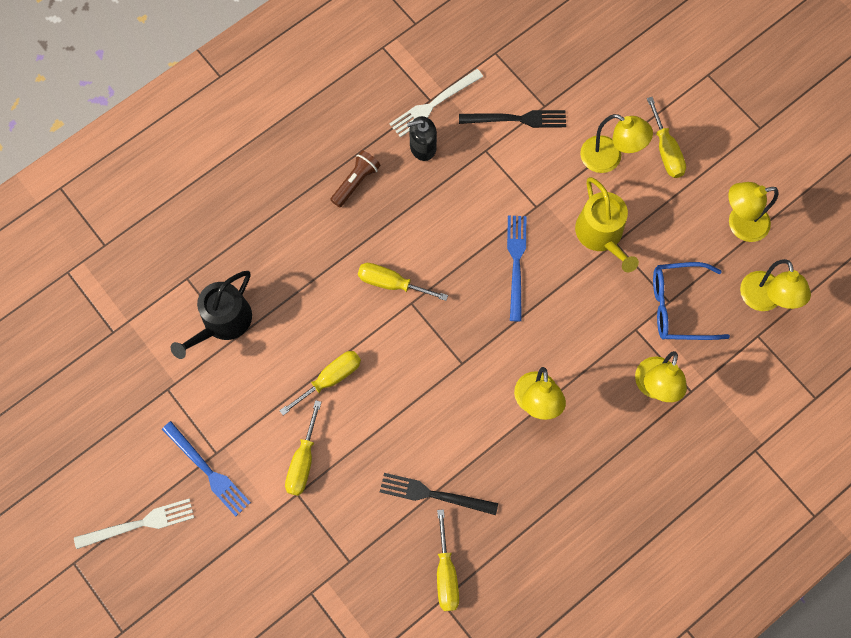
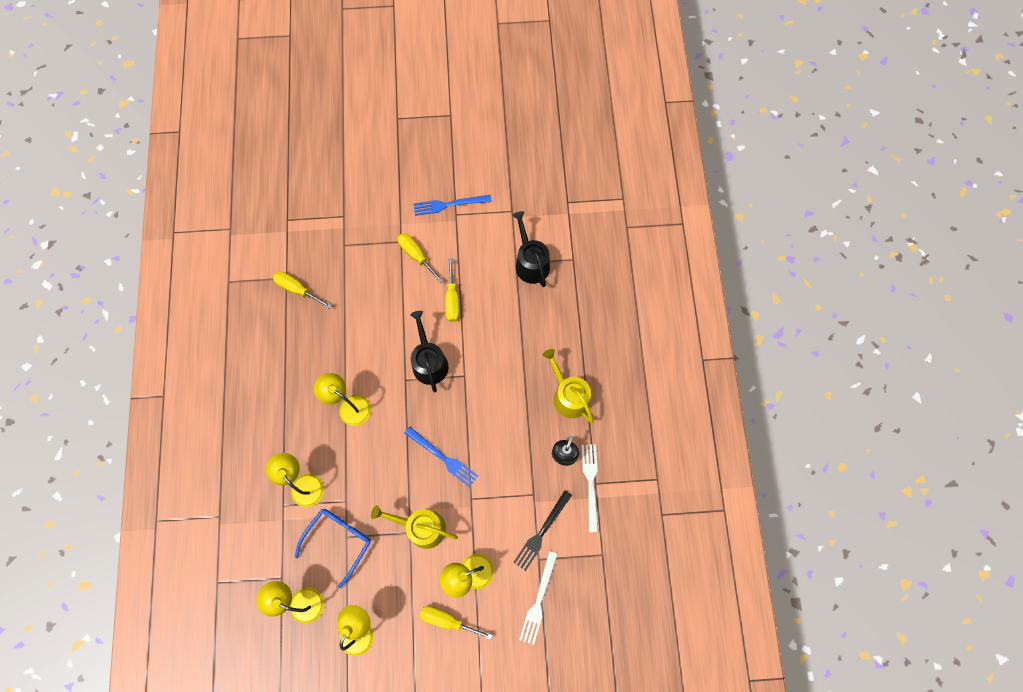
camera: 125 degrees right, 0 degrees up
white fork [74,499,194,549] -> white fork moved to [519,551,558,645]
brown flashlight [330,150,381,207] -> yellow watering can [543,349,594,423]
yellow screwdriver [358,263,448,301] -> none
black fork [380,473,498,515] -> none
none -> black watering can [410,311,449,392]

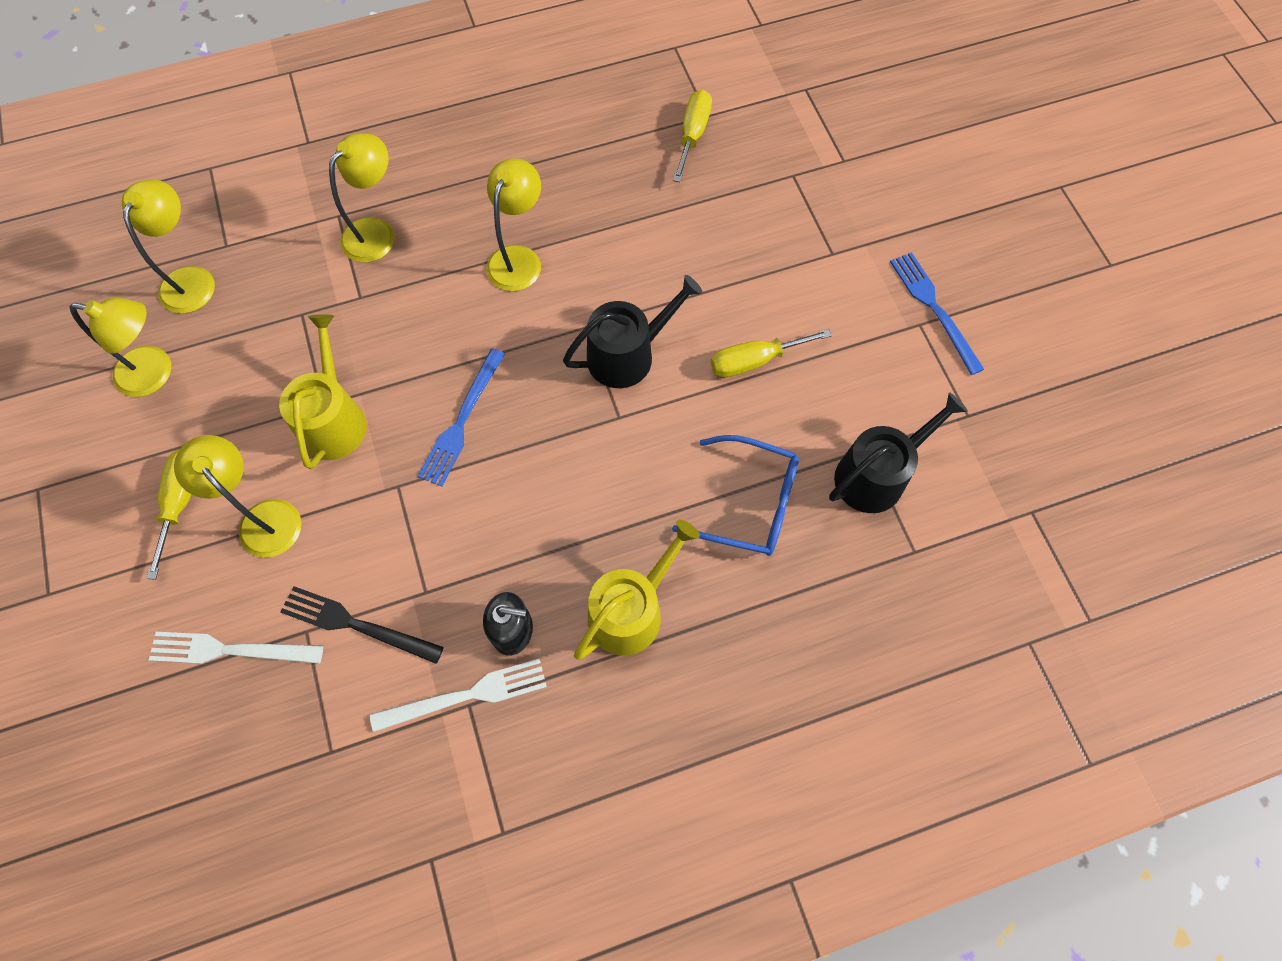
camera: 75 degrees right, 5 degrees down
blue glasses [295,509,371,588] -> blue glasses moved to [672,435,799,556]
yellow screwdriver [397,233,444,284] -> none

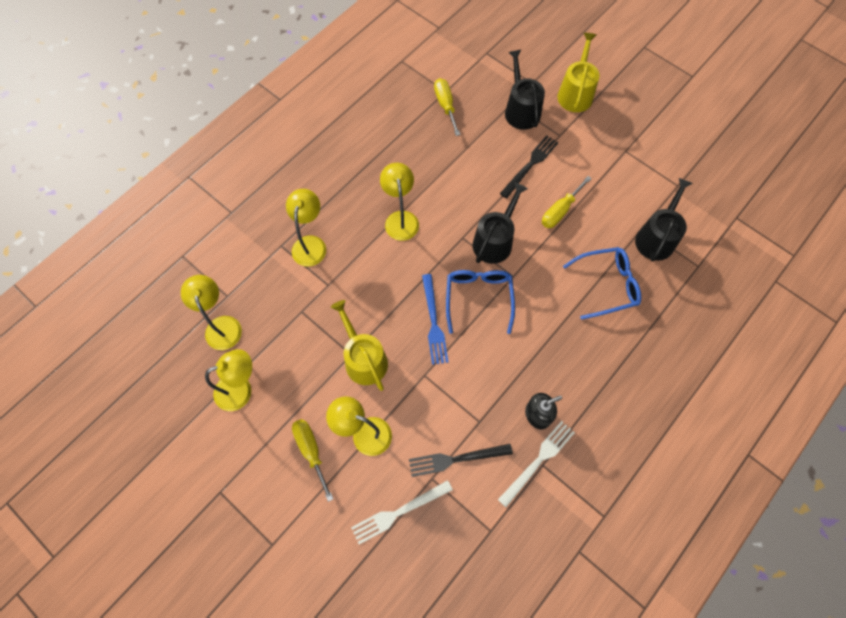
camera: 30 degrees left, 0 degrees up
yellow watering can [574,520,700,660] -> yellow watering can moved to [557,33,600,112]
blue fork [890,252,984,375] -> none
none -> blue glasses [446,270,515,334]
none -> black fork [500,135,559,198]
none -> black watering can [505,49,545,130]

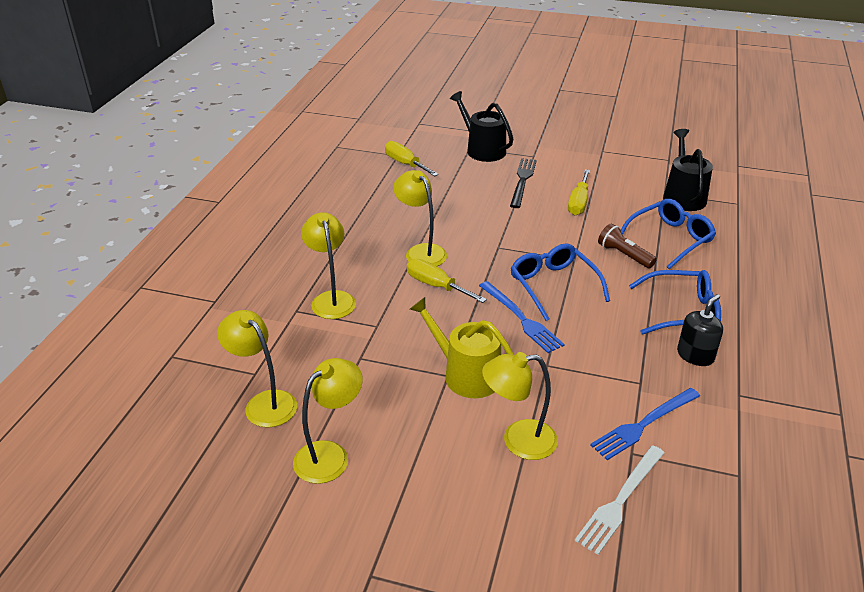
camera: 25 degrees left, 30 degrees down
yellow screwdriver [292,419,333,502] -> yellow screwdriver moved to [407,259,487,303]
black fork [409,444,513,477] -> blue fork [590,388,700,460]
black watering can [473,183,528,264] -> none
white fork [498,421,575,507] -> none
yellow watering can [557,33,600,112] -> none
none -> brown flashlight [598,224,657,268]
none -> blue glasses [629,270,721,335]

